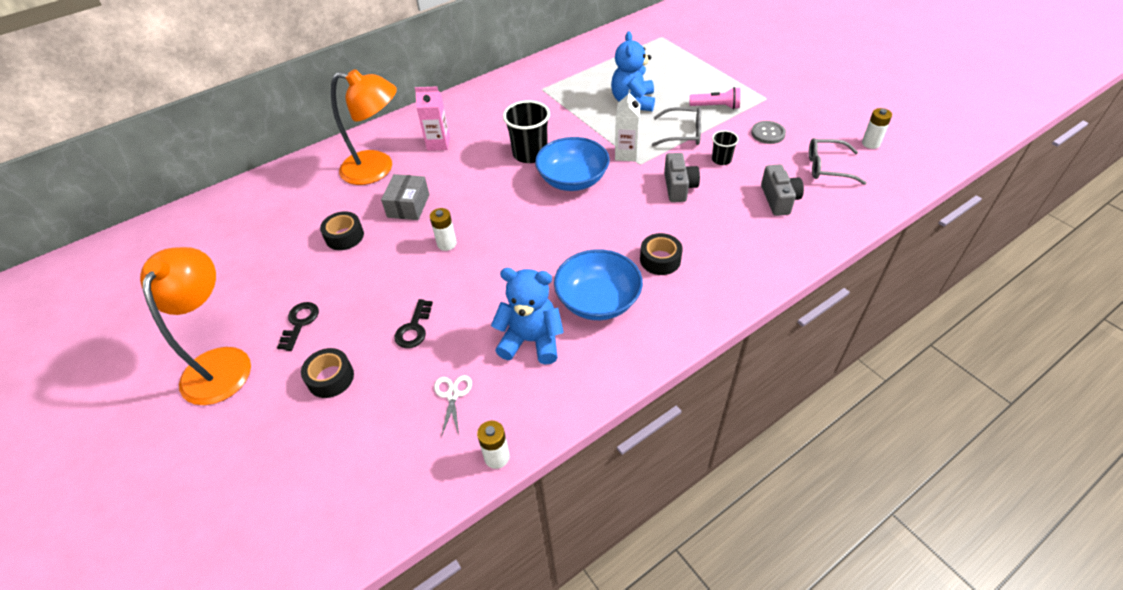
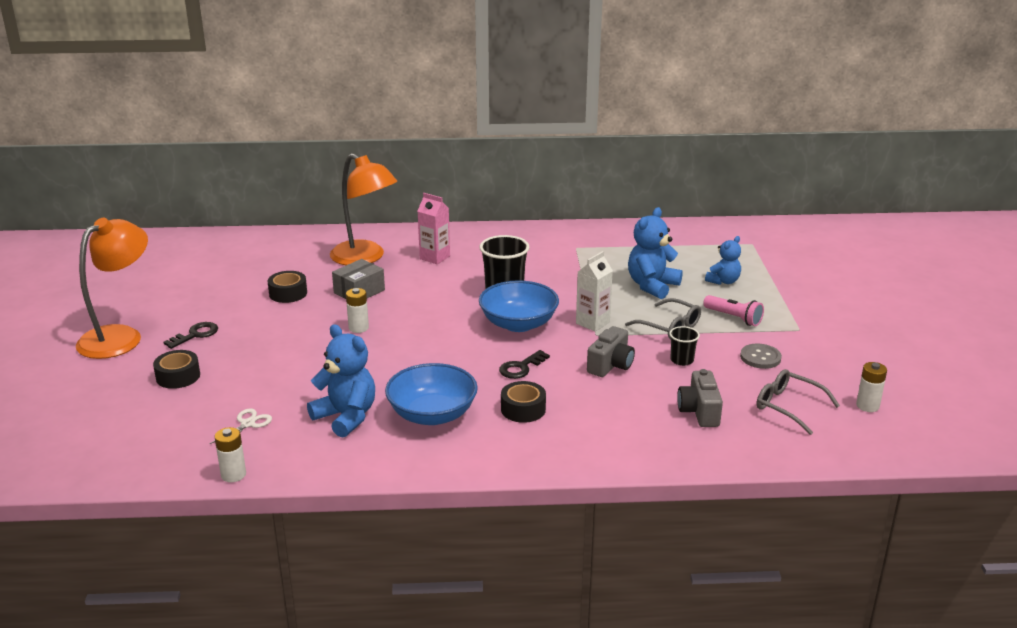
camera: 30 degrees right, 20 degrees down
black key [394,299,433,348] -> black key moved to [499,350,550,379]
grey camera [761,164,804,216] -> grey camera turned 150 degrees clockwise [677,369,723,427]
none -> blue teddy bear [705,236,741,285]

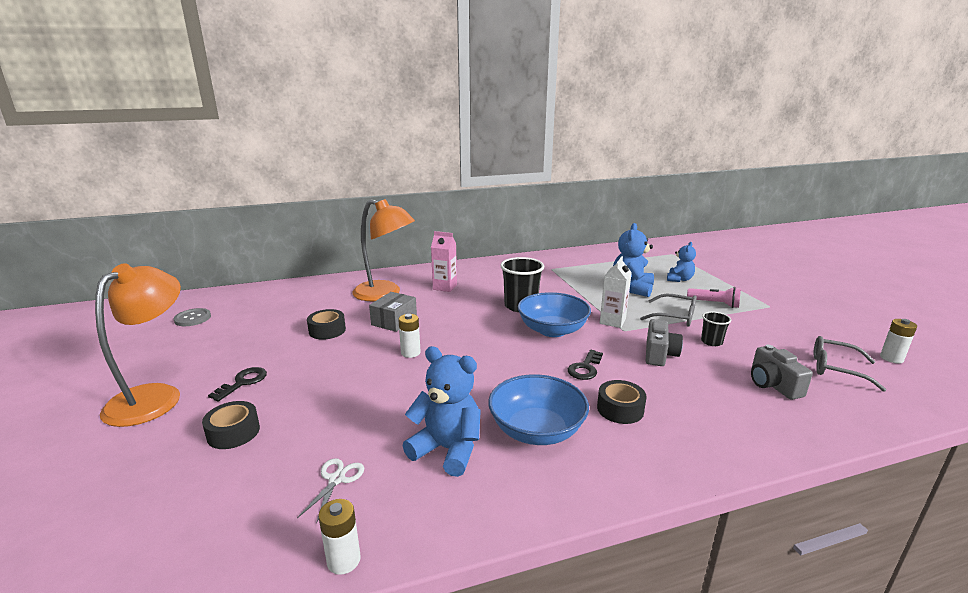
camera: 15 degrees left, 5 degrees down
grey button [740,344,782,369] -> grey button moved to [174,308,211,326]

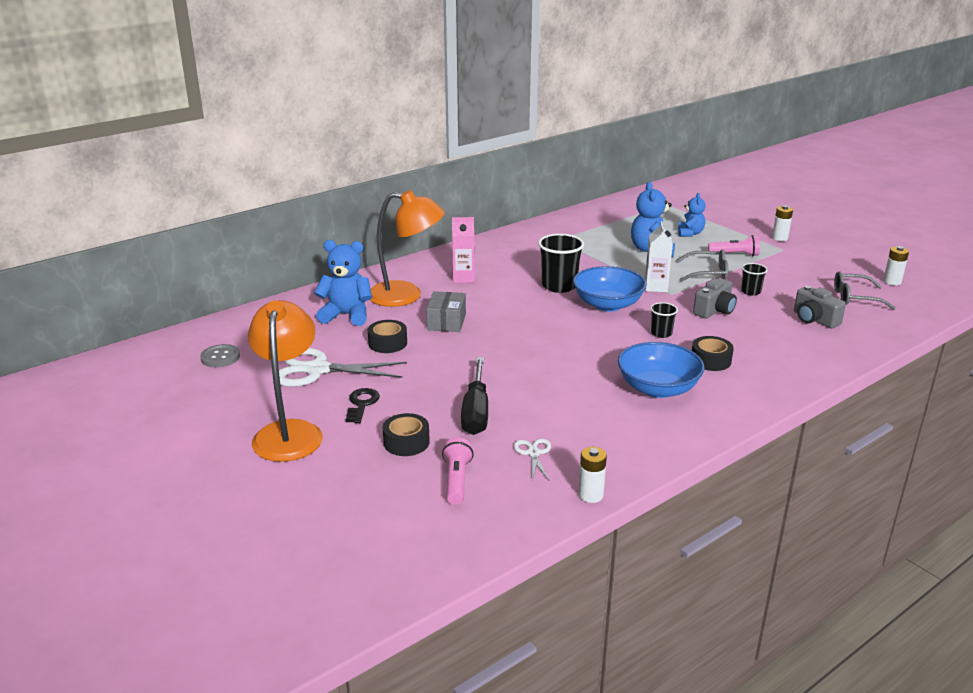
camera: 20 degrees left, 5 degrees up
white battery [398,314,420,358] -> white battery moved to [772,205,793,241]
blue teddy bear [403,346,481,477] -> blue teddy bear moved to [314,240,372,326]
black key [568,350,603,380] -> black cup [650,302,678,338]
grey camera [646,319,683,366] -> grey camera turned 45 degrees clockwise [693,278,737,318]
none -> white scissors [279,348,407,387]
none -> pink flashlight [442,437,473,505]
none -> black screwdriver [461,357,488,435]

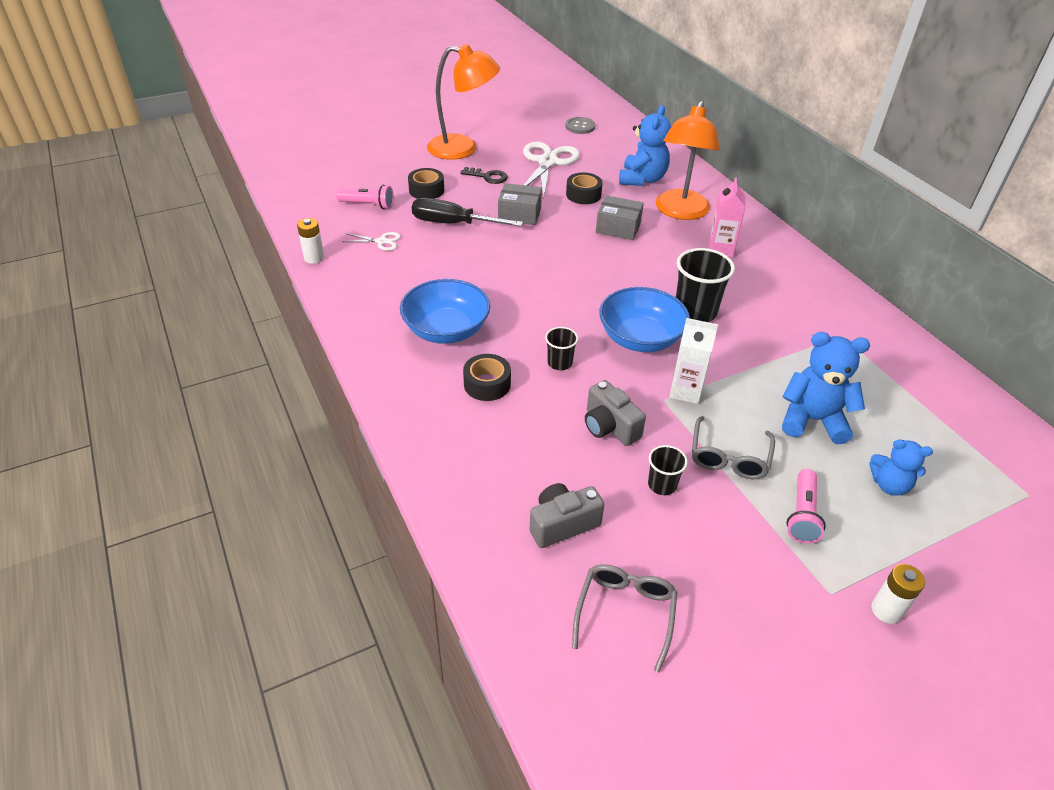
camera: 100 degrees right, 15 degrees up
white battery [883,246,909,285] -> none
none -> grey box [498,183,542,225]

